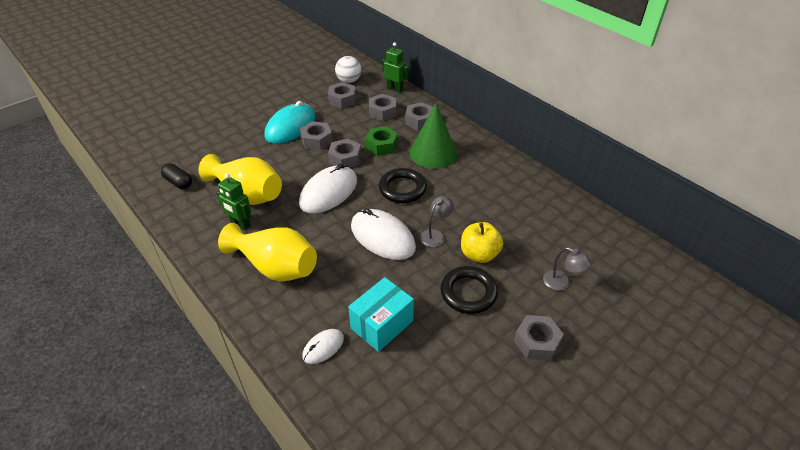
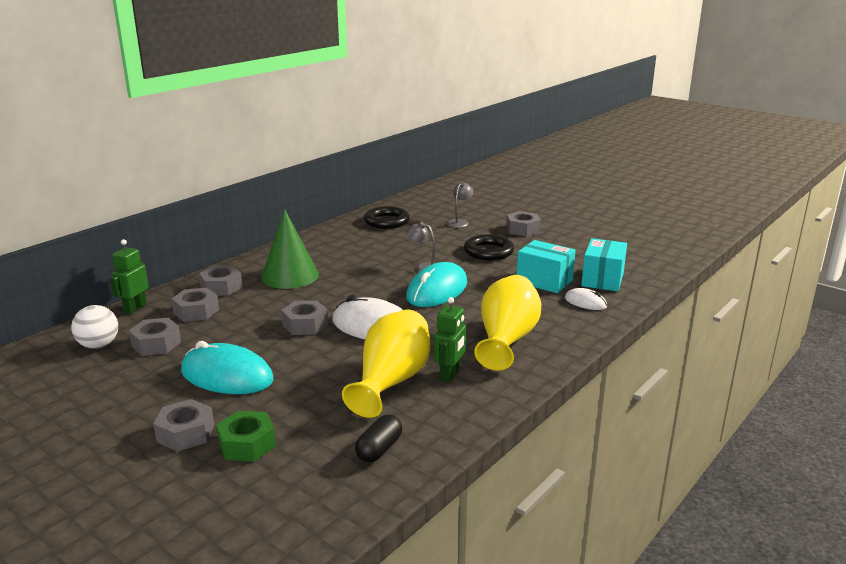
camera: 100 degrees left, 20 degrees down
grey nut [300,121,333,150] -> grey nut moved to [153,399,214,452]
white mouse [351,208,416,260] -> turquoise mouse [406,262,467,307]
green nut [365,126,398,156] -> green nut moved to [216,411,276,462]
black ring [379,168,427,203] -> black ring moved to [364,206,410,229]
yellow apple [461,222,503,263] -> none
none -> turquoise box [581,238,627,291]

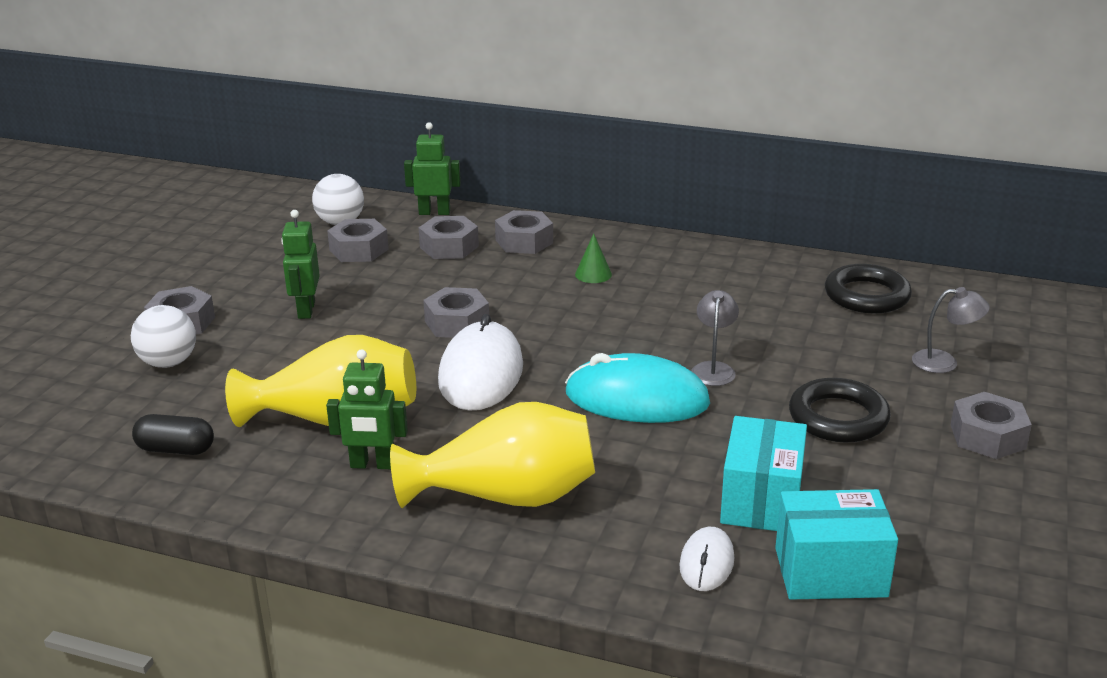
camera: 70 degrees right, 5 degrees up
turquoise mouse [181,341,274,394] -> green robot [281,210,320,319]
green nut [216,411,276,462] -> white ball [131,305,196,368]
green cone [261,209,319,289] -> green cone [575,233,612,283], size x0.42

